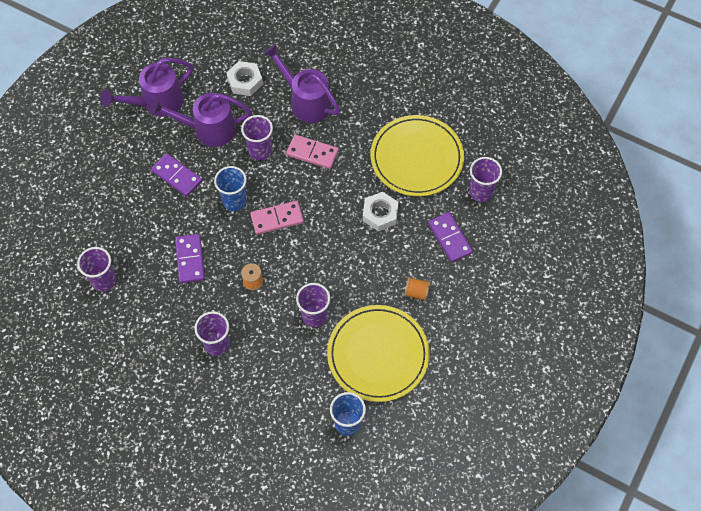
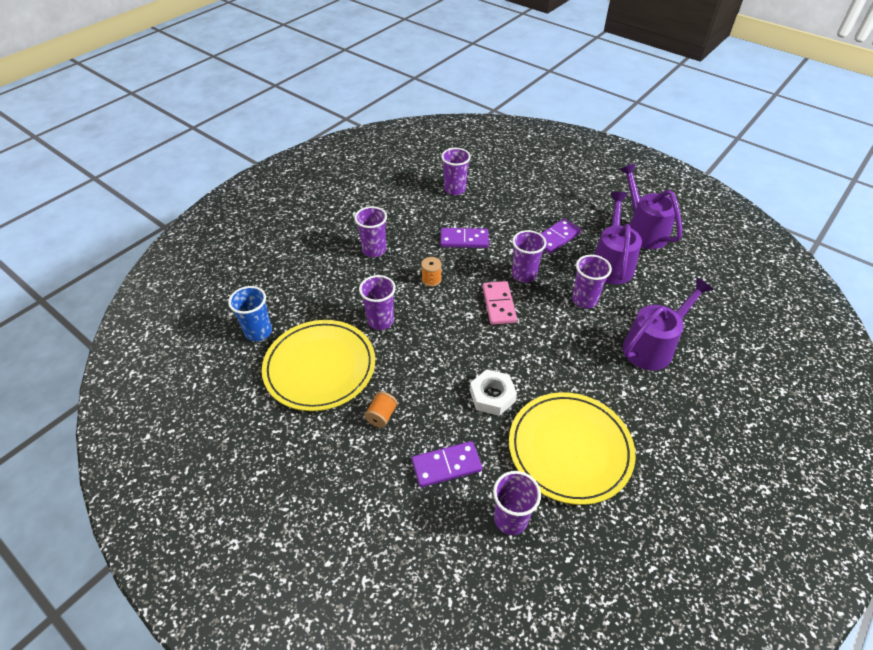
camera: 100 degrees right, 15 degrees down
blue cup [214,166,247,211] -> purple cup [512,230,546,283]
white nut [226,61,263,96] -> none
pink domino [286,135,339,169] -> none

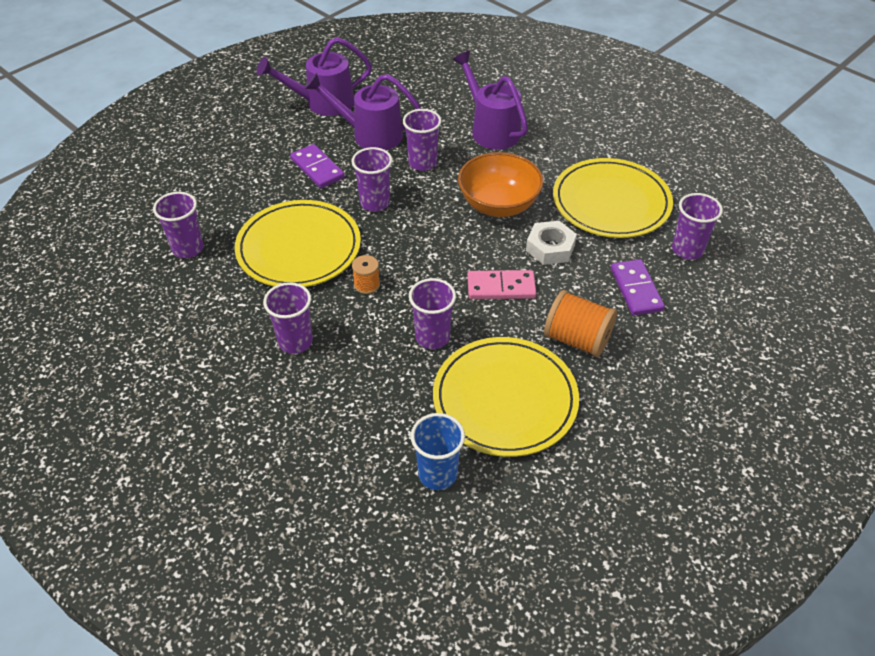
camera: 85 degrees left, 0 degrees up
orange spool [364,391,398,428] -> orange spool [544,290,617,357], size x1.81
purple domino [440,228,489,248] -> yellow plate [235,200,361,287]
pink domino [483,281,517,325] -> pink domino moved to [467,270,536,299]
none -> orange bowl [458,152,543,217]

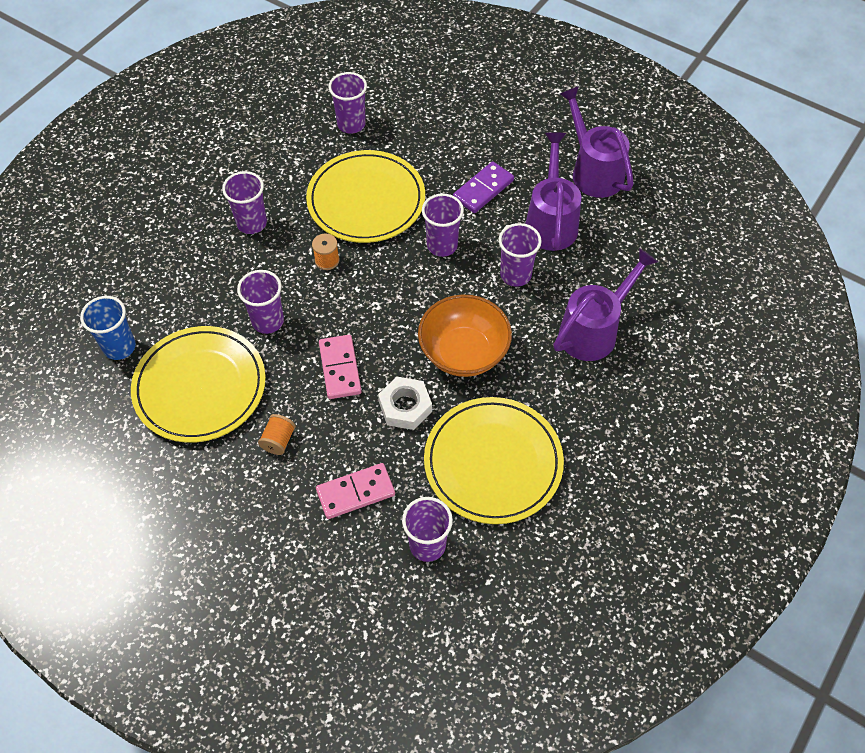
camera: 80 degrees right, 10 degrees up
orange spool [544,290,617,357] -> orange spool [258,414,296,455], size x0.55
purple domino [611,259,665,316] -> pink domino [316,463,395,519]

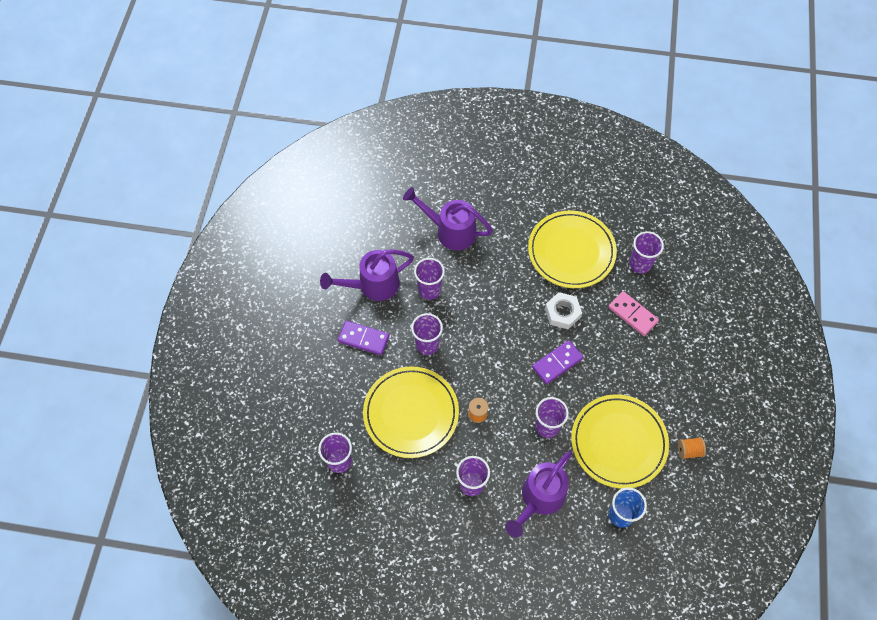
camera: 115 degrees left, 5 degrees up
orange spool [258,414,296,455] -> orange spool moved to [678,437,706,459]
pink domino [319,335,362,399] -> purple domino [532,340,583,384]
orange bowl [418,294,512,377] -> none
purple watering can [560,86,634,198] -> purple watering can moved to [505,451,572,538]

